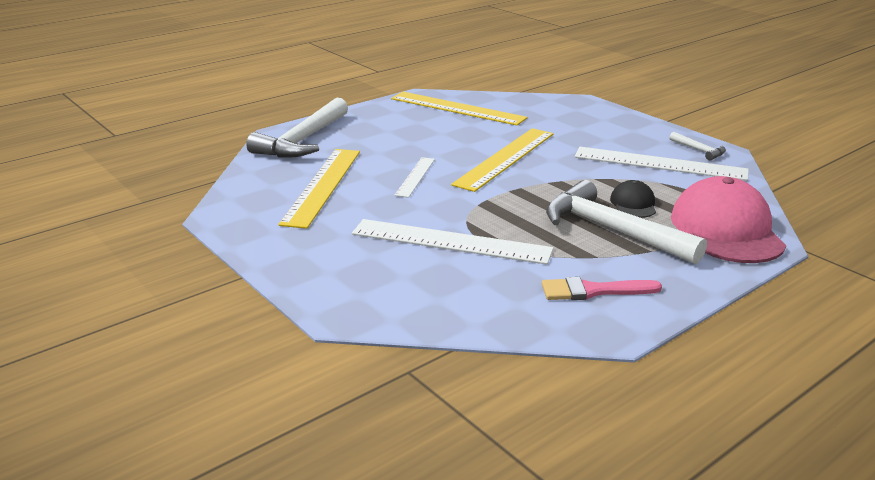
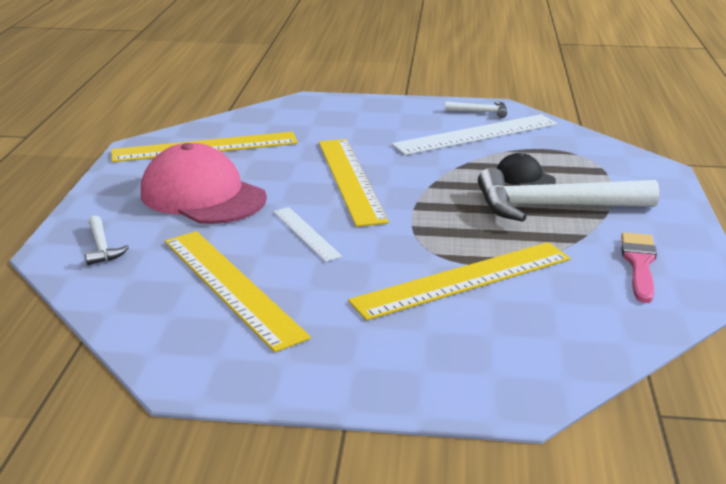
camera: 45 degrees left, 0 degrees up
white hammer [246,98,348,158] -> white hammer [85,215,129,265], size x0.44
white ruler [352,219,554,265] -> yellow ruler [348,242,570,320]
pink brush [542,277,662,300] -> pink brush turned 150 degrees clockwise [621,232,657,303]
pink cap [671,176,786,263] -> pink cap moved to [141,143,267,224]

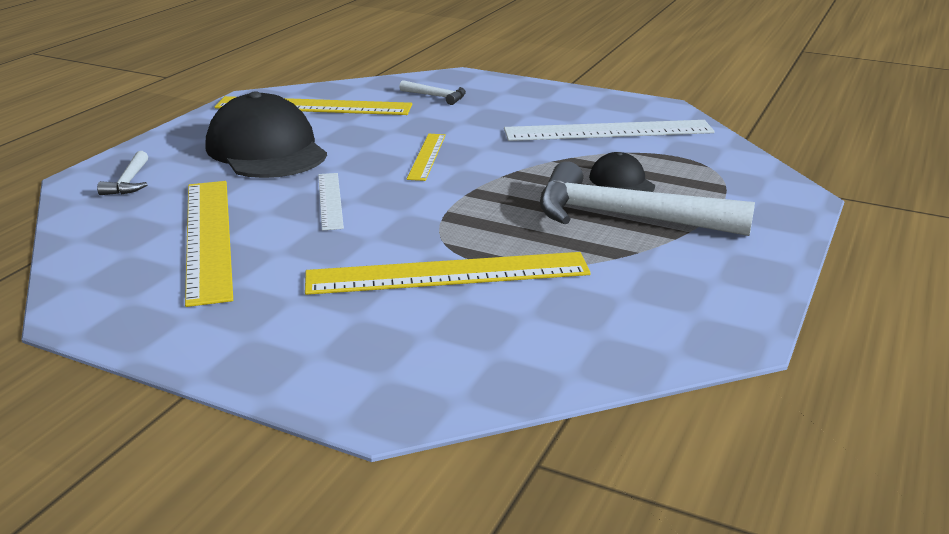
camera: 20 degrees right, 0 degrees up
pink cap [141,143,267,224] -> black cap [206,91,327,178]
yellow ruler [319,139,389,227] -> yellow ruler [407,134,446,181], size x0.53
white hammer [445,101,507,118] -> white hammer moved to [399,80,466,105]
pink brush [621,232,657,303] -> none

